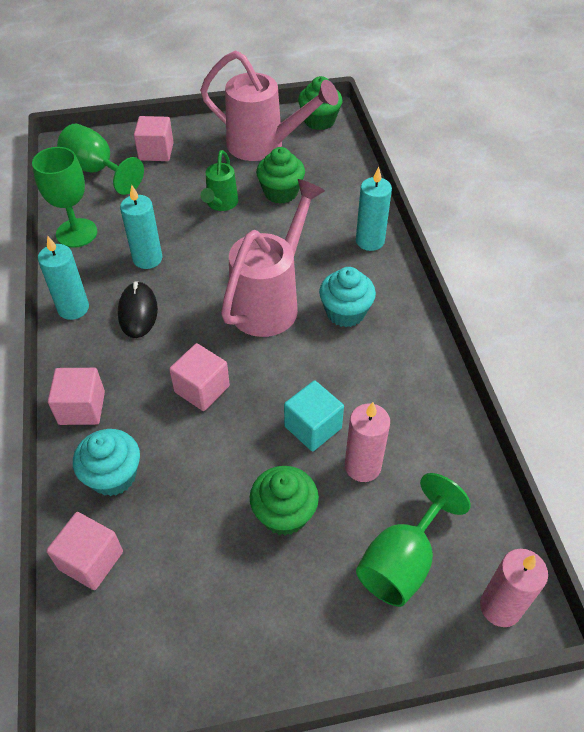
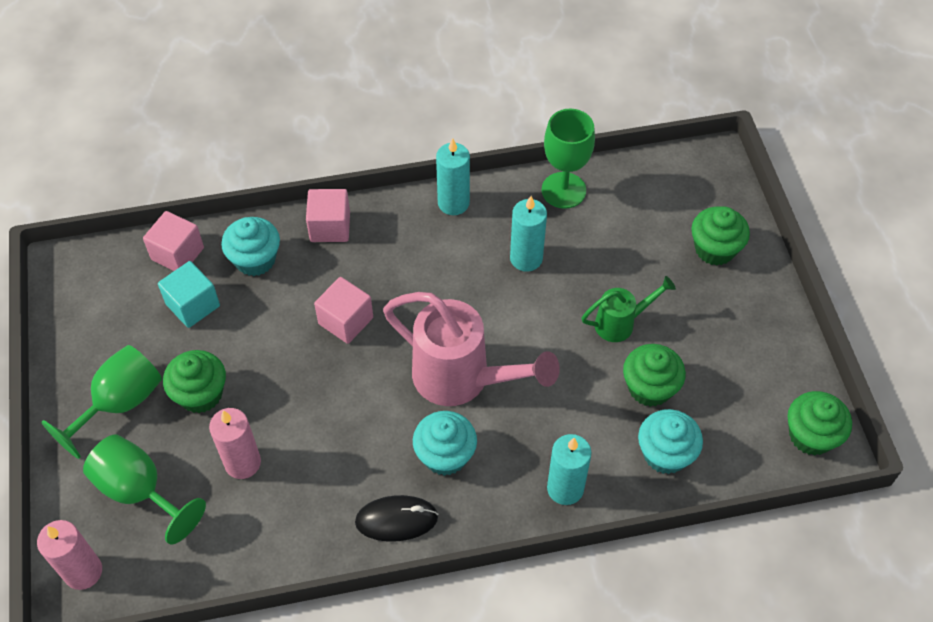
camera: 90 degrees right, 5 degrees up
green goblet [57,124,144,195] -> green goblet moved to [41,345,162,459]
black mouse [118,281,158,338] -> black mouse moved to [355,495,439,541]
pink cube [134,116,174,161] -> green cupcake [691,206,750,266]
pink watering can [200,50,339,161] -> none
green watering can [201,150,238,211] -> green watering can turned 150 degrees clockwise [582,276,676,342]
turquoise cube [284,381,344,451] -> turquoise cube moved to [158,261,220,328]
none -> turquoise cupcake [638,409,703,474]

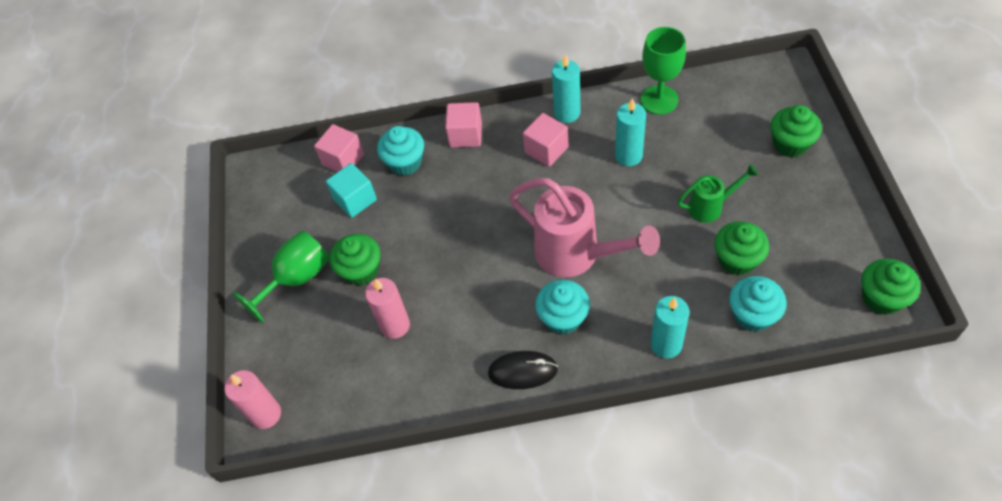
camera: 10 degrees right, 0 degrees up
green goblet [83,434,206,544] -> none
pink cube [314,277,373,344] -> pink cube moved to [523,113,569,167]

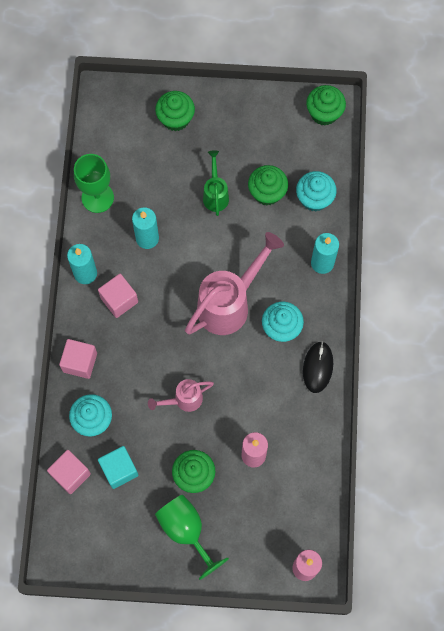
camera: 85 degrees left, 15 degrees up
none -> pink watering can [148,379,214,412]

